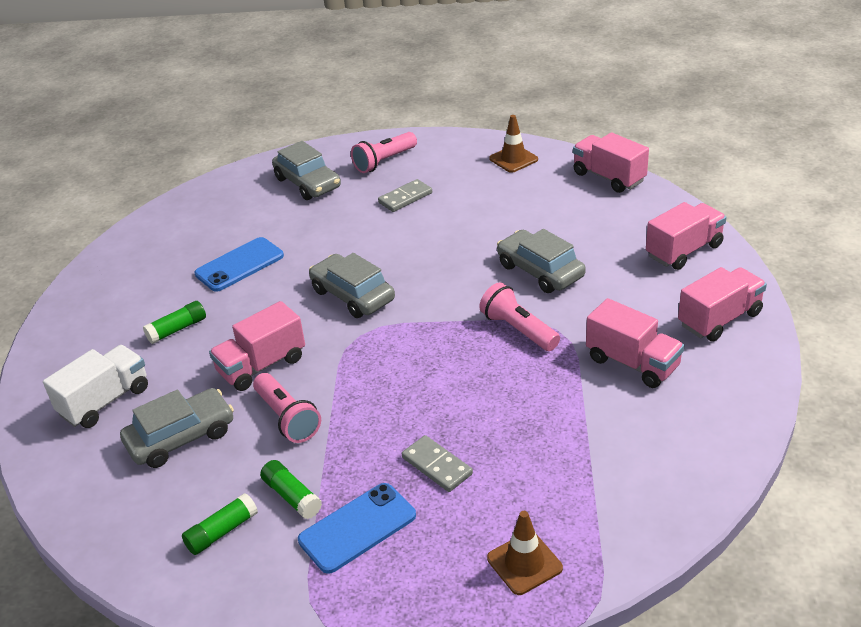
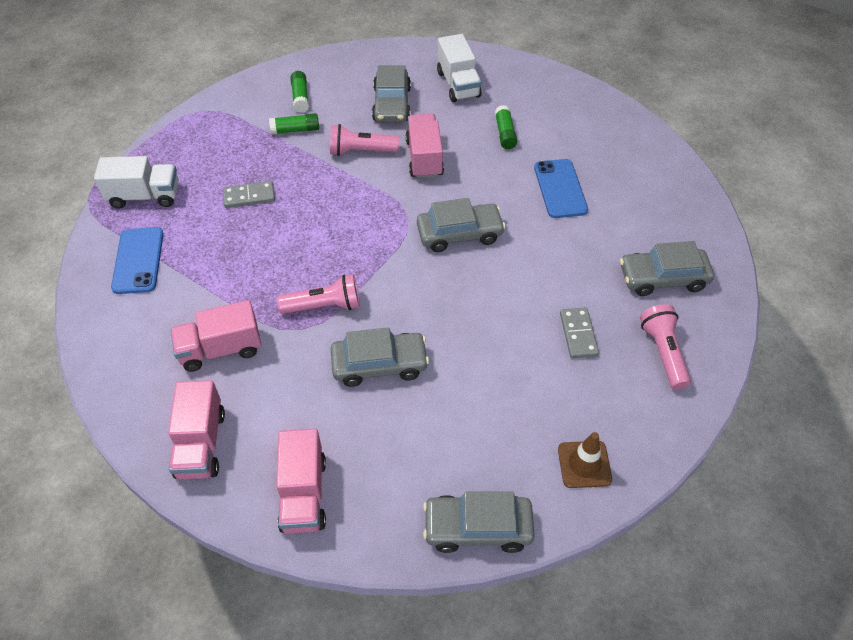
camera: 120 degrees right, 15 degrees up
blue phone [298,483,416,574] -> blue phone moved to [111,227,164,294]
brown traffic cone [487,511,563,595] -> white truck [94,156,179,209]
pink truck [573,132,649,193] -> grey car [423,492,535,553]

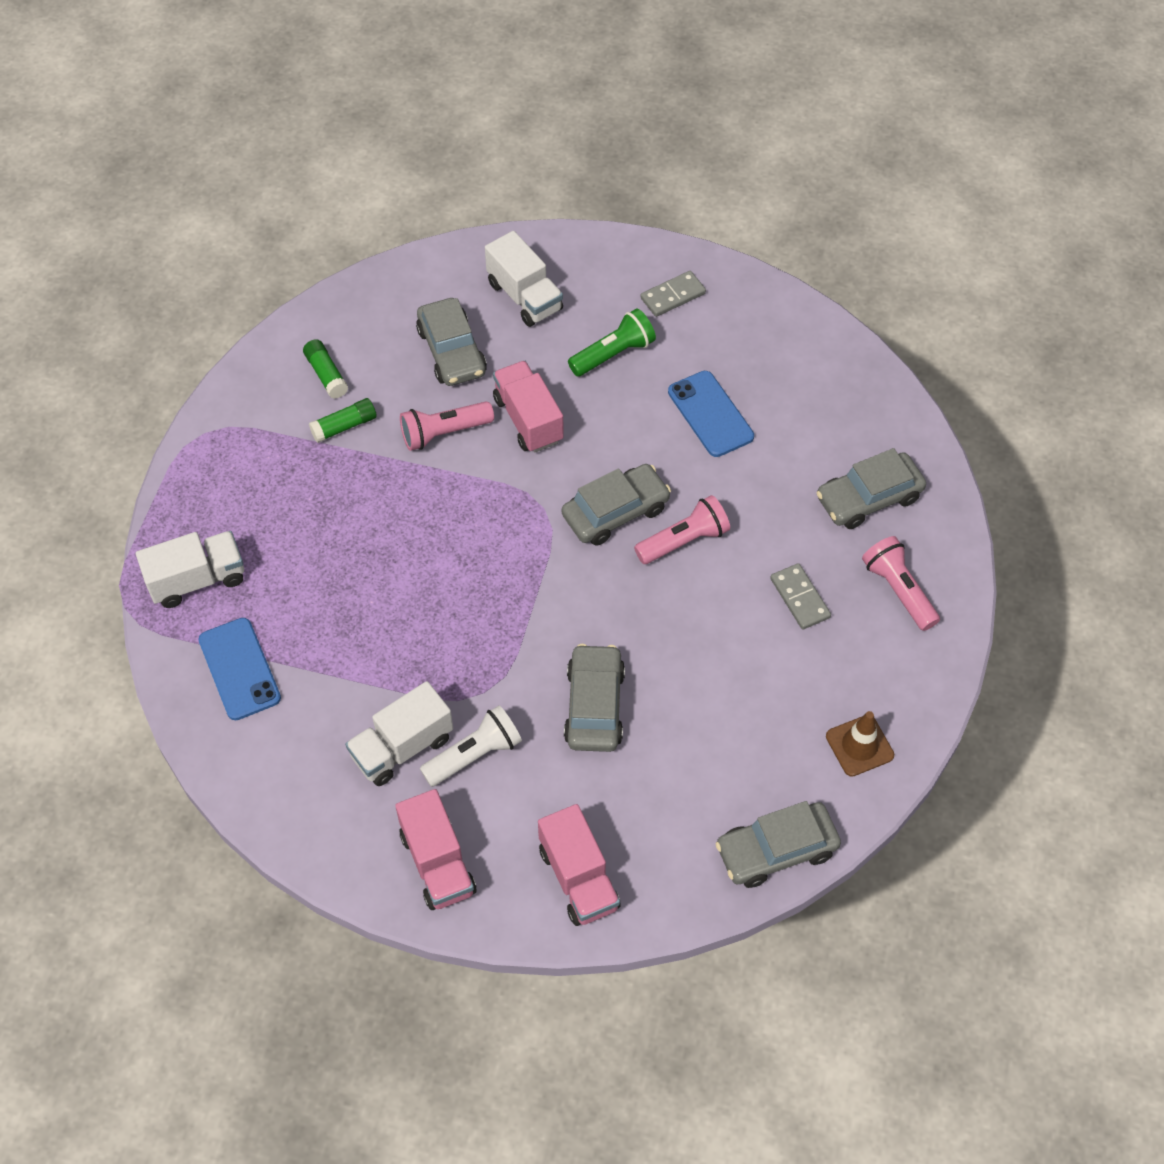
camera: 20 degrees left, 5 degrees up
pink truck [170,300,262,372] -> white truck [345,681,453,786]
grey domino [223,181,275,208] -> grey domino moved to [640,271,706,317]
pink flashlight [277,274,360,314] -> pink flashlight moved to [634,495,730,564]
grey car [331,328,429,387] -> grey car turned 60 degrees counterclockwise [564,644,625,752]
green glue stick [495,105,517,149] -> green flashlight [568,308,656,377]
none -> white flashlight [420,705,522,787]

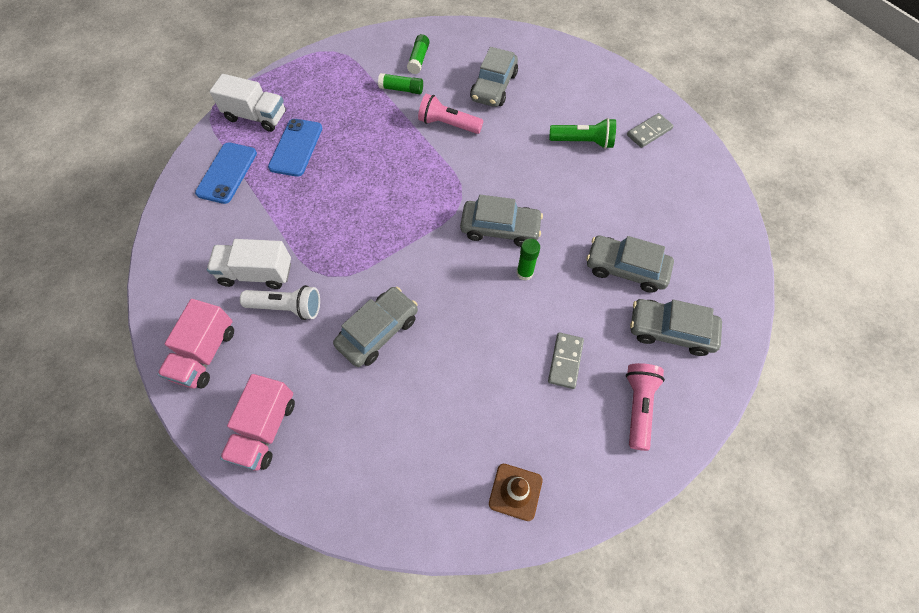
camera: 40 degrees right, 5 degrees up
white truck [485,231,563,327] -> none
pink truck [493,361,564,452] -> none
pink flashlight [634,495,730,564] -> green glue stick [516,239,540,281]
grey domino [640,271,706,317] -> grey domino turned 45 degrees counterclockwise [627,113,674,148]
blue phone [668,371,754,457] -> blue phone moved to [268,119,322,177]
grey car [715,801,841,888] -> grey car moved to [586,236,674,293]

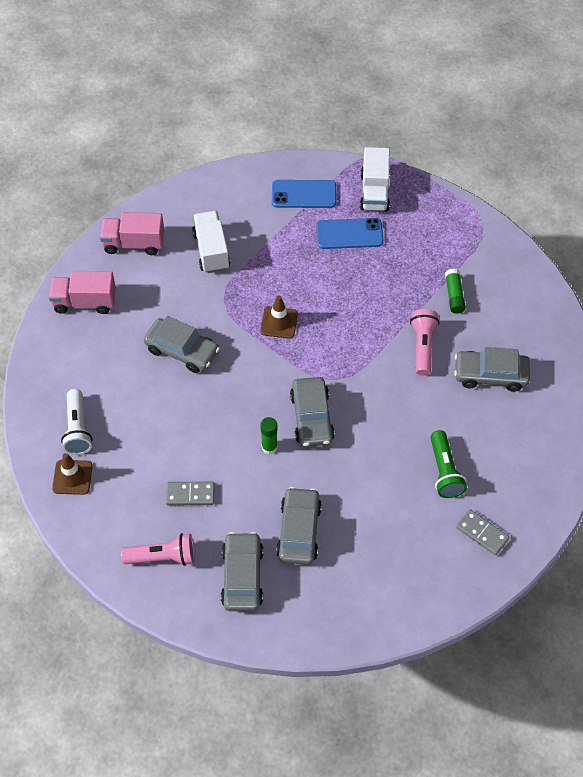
camera: 75 degrees right, 5 degrees down
white flashlight [240,285,320,320] -> white flashlight moved to [61,389,93,455]
green glue stick [407,34,430,74] -> none
none -> brown traffic cone [260,295,298,339]

